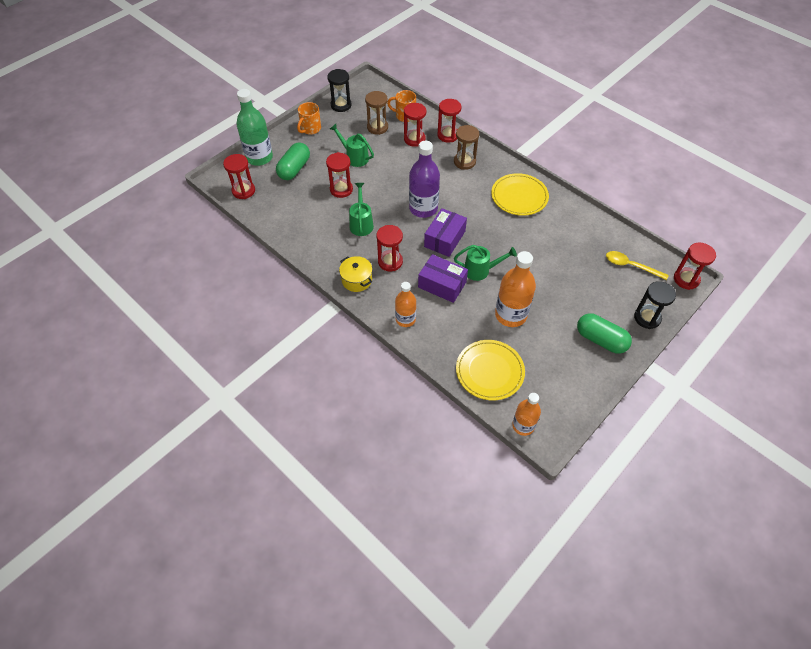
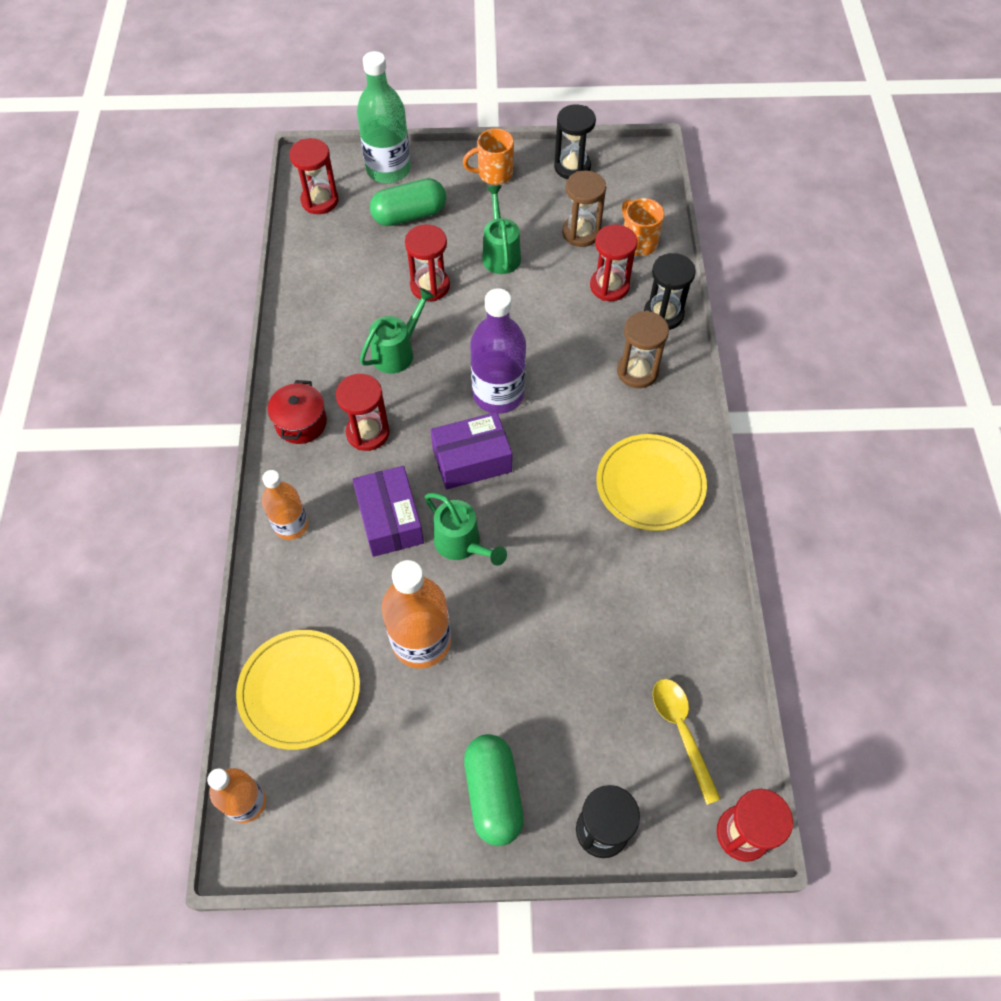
camera: 45 degrees right, 5 degrees up
yellow pot [339,256,372,292] -> red pot [267,380,327,444]
red hourglass [437,99,461,143] -> black hourglass [644,253,696,330]

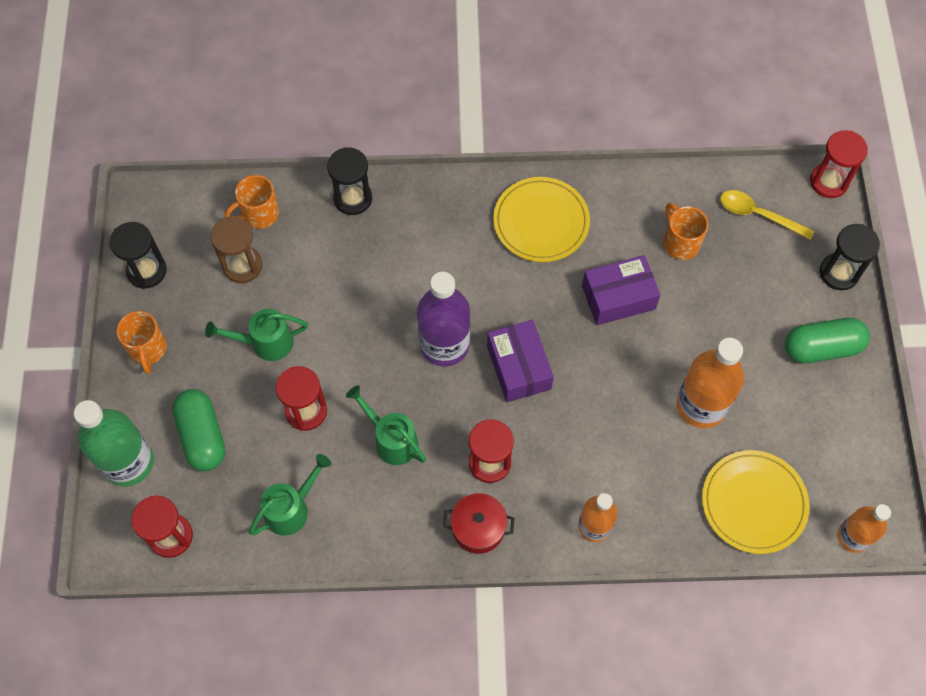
camera: 90 degrees left, 5 degrees up
purple box [352,466,424,557] -> purple box moved to [582,255,661,325]
green watering can [425,493,507,566] -> green watering can moved to [249,454,331,536]
red hourglass [590,224,638,301] -> none
brown hourglass [617,311,669,388] -> none
yellow spoon [653,679,721,805] -> yellow spoon turned 45 degrees clockwise [720,190,814,240]
none -> orange mug [663,203,708,260]

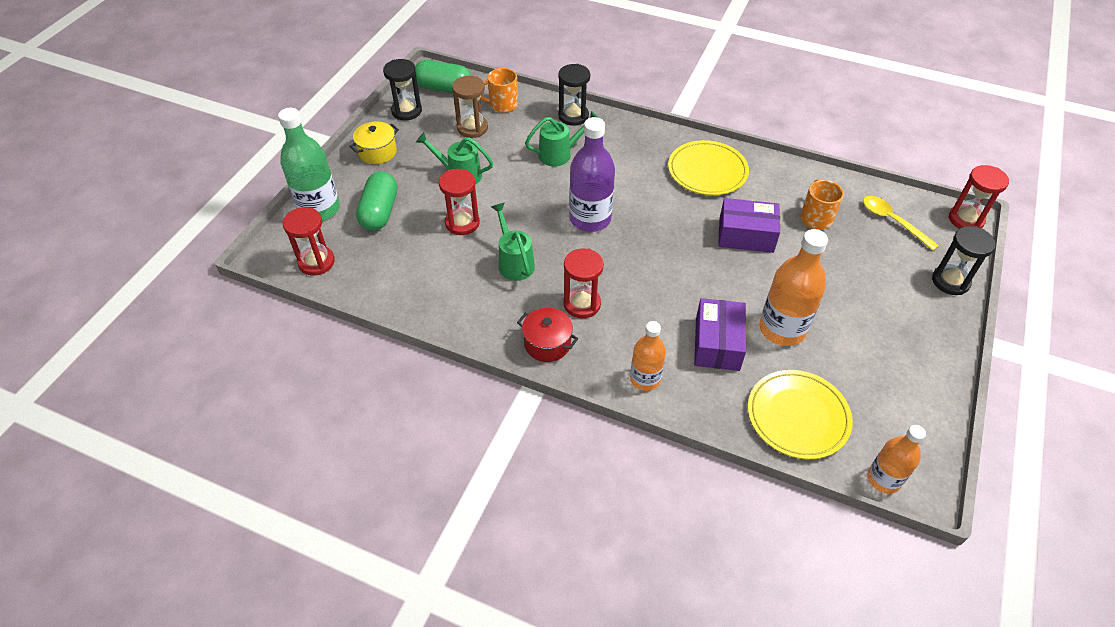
camera: 25 degrees right, 15 degrees down
orange mug [116,311,167,374] -> yellow pot [349,121,399,164]
green watering can [249,454,331,536] -> green watering can moved to [525,111,598,166]
purple box [487,320,554,402] -> purple box moved to [694,298,746,371]
green capsule [785,318,870,363] -> green capsule moved to [415,60,472,93]

